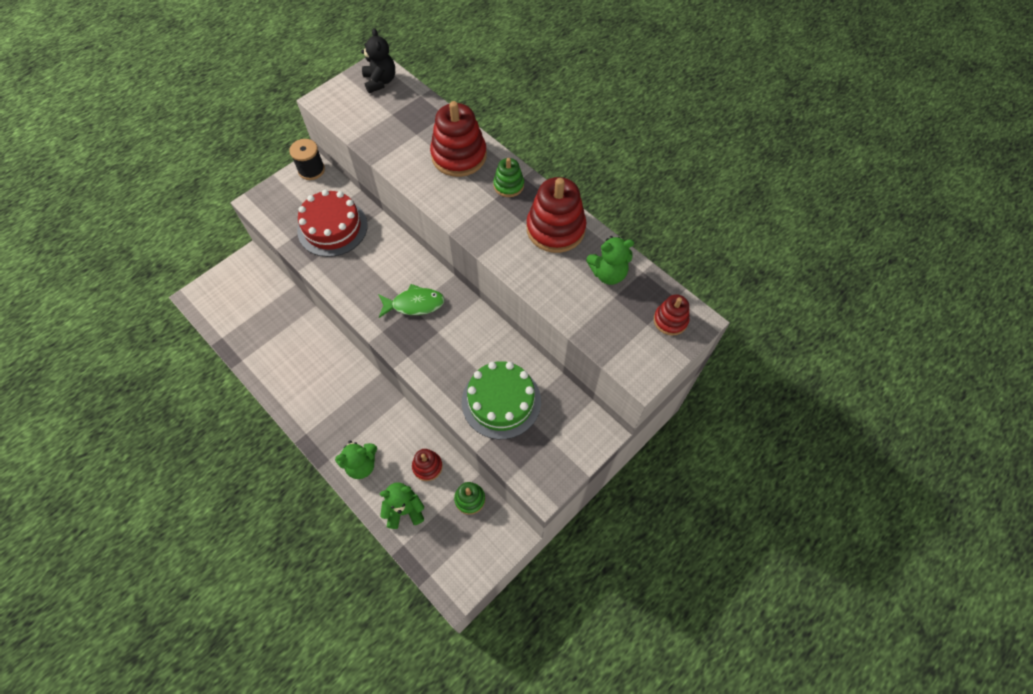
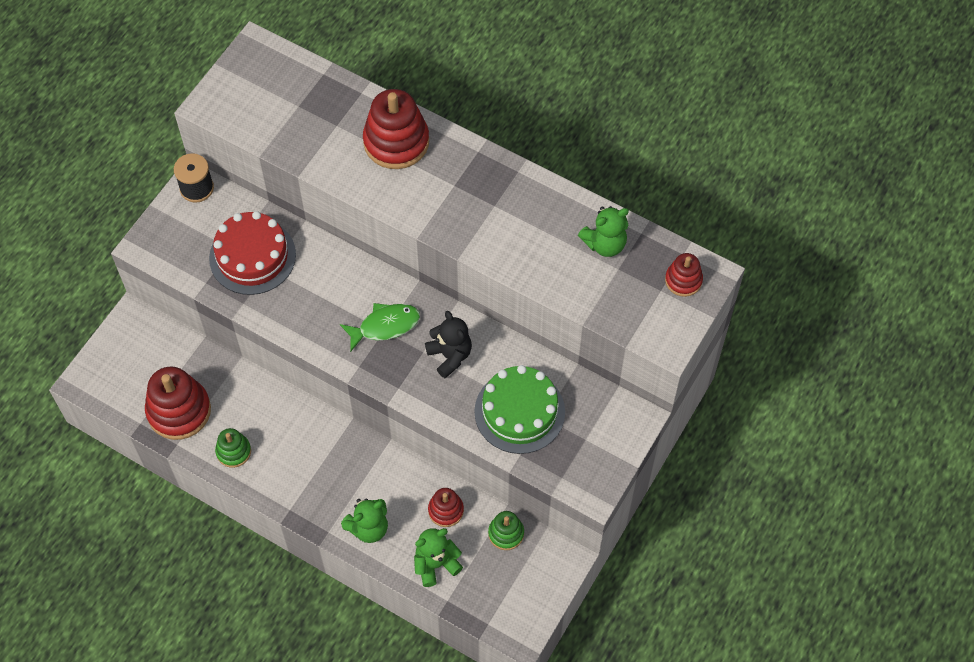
camera: 15 degrees left, 0 degrees up
black teddy bear [361,28,395,93] -> black teddy bear moved to [425,311,472,378]
green stacking toy [493,158,524,197] -> green stacking toy moved to [215,428,251,468]
red stacking toy [527,177,587,253] -> red stacking toy moved to [145,367,211,440]

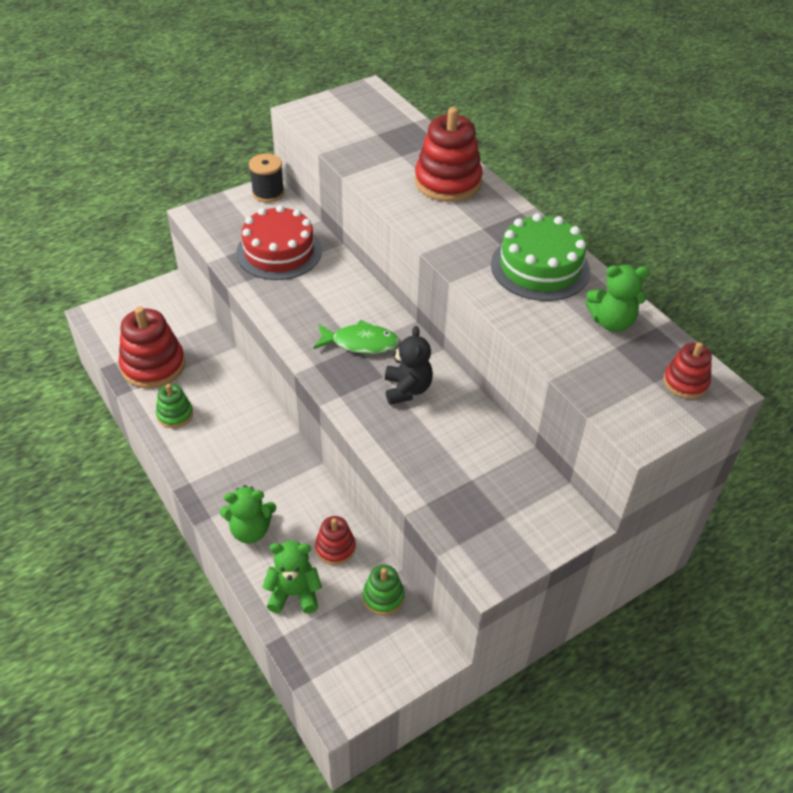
camera: 25 degrees right, 15 degrees down
green cake [474,365,565,454] -> green cake moved to [491,213,590,301]

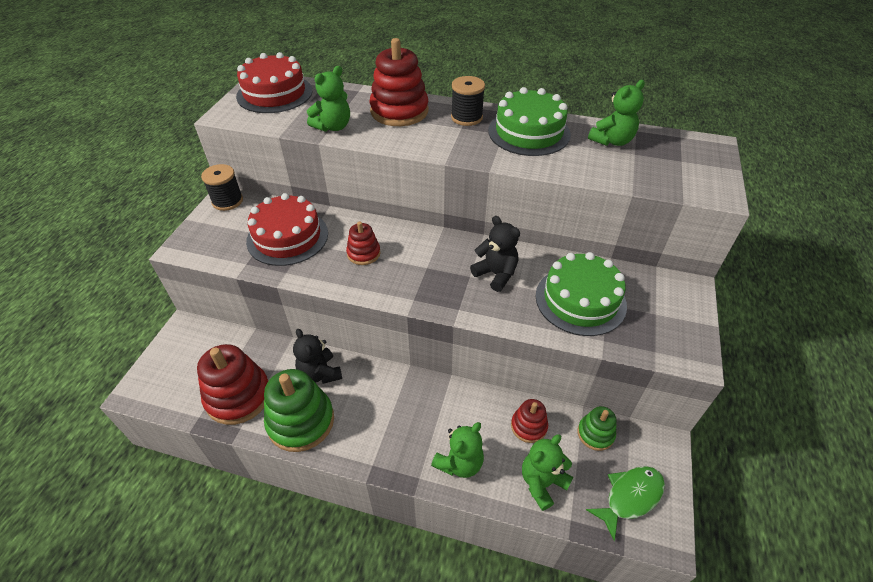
camera: 40 degrees left, 0 degrees up
green stacking toy [156,384,193,428] -> green stacking toy [264,369,334,452], size x1.85
green fish [313,320,399,354] -> green fish moved to [586,466,665,541]
red stacking toy [663,342,712,399] -> red stacking toy moved to [346,221,381,265]
none -> red cake [236,52,313,113]
none -> black teddy bear [293,329,342,384]
none -> green teddy bear [307,66,350,132]
none -> black spool [451,76,485,126]
none -> green cake [536,252,627,336]

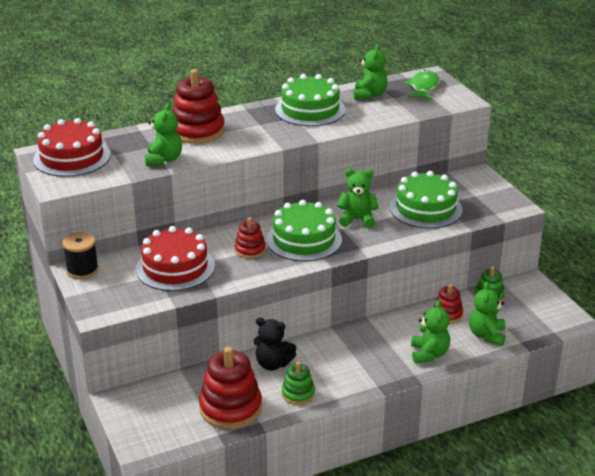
camera: 40 degrees left, 15 degrees down
green stacking toy [264,369,334,452] -> green stacking toy [282,362,315,405], size x0.54
black spool [451,76,485,126] -> none
black teddy bear [470,216,520,292] -> green teddy bear [337,168,379,228]
green fish [586,466,665,541] -> green fish moved to [404,70,440,100]
none -> green cake [266,200,342,261]

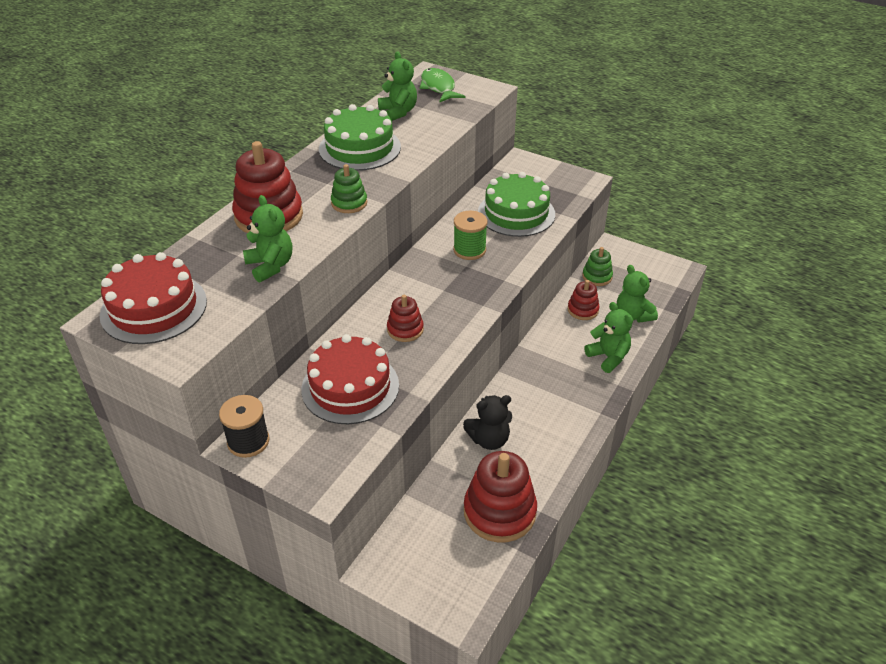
camera: 35 degrees left, 10 degrees up
green cake [266,200,342,261] -> none
green stacking toy [282,362,315,405] -> green stacking toy moved to [331,164,367,213]
green teddy bear [337,168,379,228] -> green spool [453,211,488,260]

